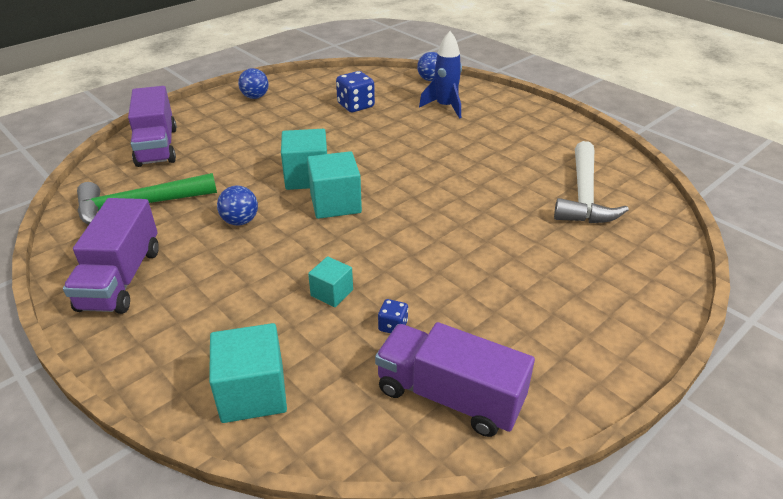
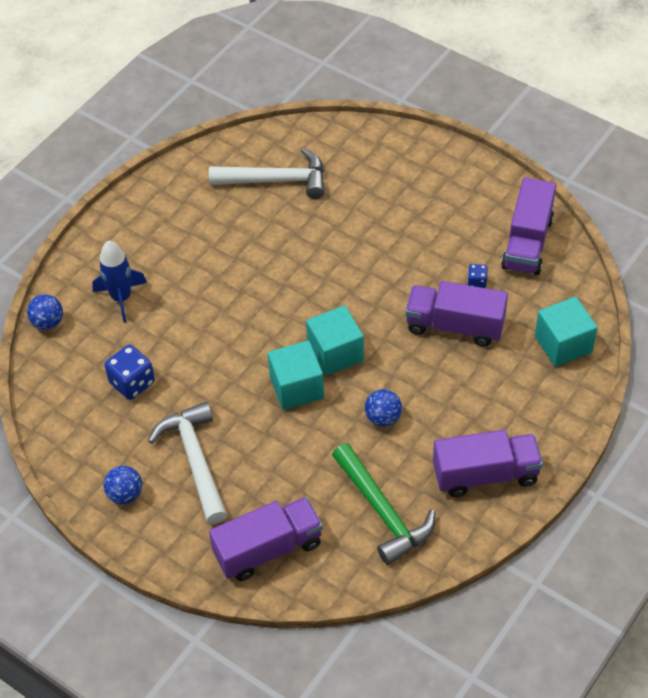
camera: 100 degrees left, 15 degrees up
turquoise cube [308,256,353,307] -> purple truck [405,281,508,346]
none -> white hammer [148,402,227,524]

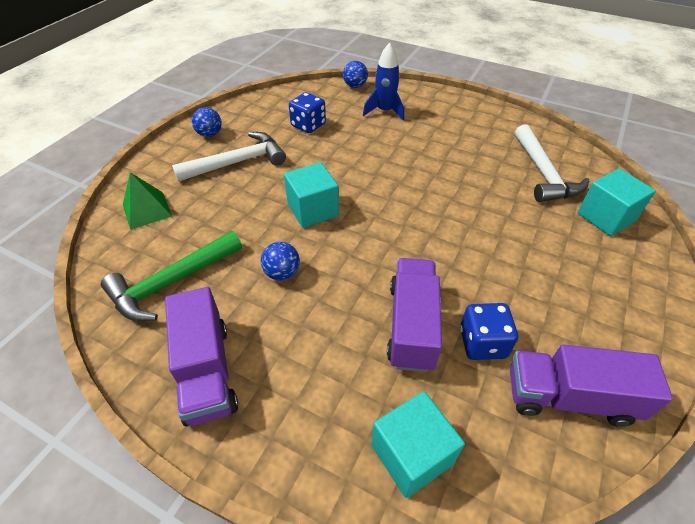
camera: 80 degrees right, 5 degrees down
purple truck [209,497,323,581] -> green pyramid [123,172,172,230]
turquoise cube [306,305,364,376] -> turquoise cube moved to [577,168,656,236]
blue dice [467,264,488,288] -> blue dice [460,303,518,360], size x1.87

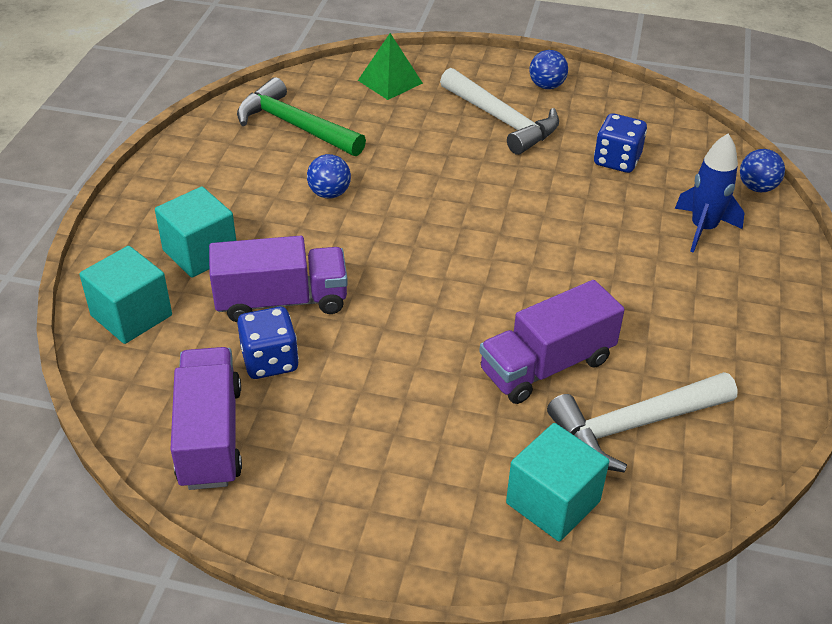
camera: 75 degrees right, 5 degrees down
purple truck [165,287,238,427] -> purple truck moved to [479,280,625,404]
turquoise cube [284,162,339,228] -> turquoise cube moved to [155,187,236,278]

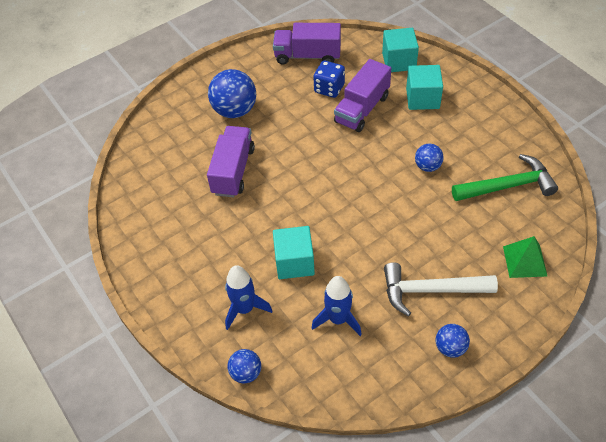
camera: 135 degrees right, 10 degrees up
purple truck [170,347,242,490] -> purple truck turned 150 degrees clockwise [273,23,341,65]
turquoise cube [506,423,609,542] -> turquoise cube moved to [273,226,315,279]
white hammer [547,372,738,473] -> none
blue dice [594,113,647,173] -> blue rocket [312,276,362,336]
none -> blue ball [208,69,256,118]

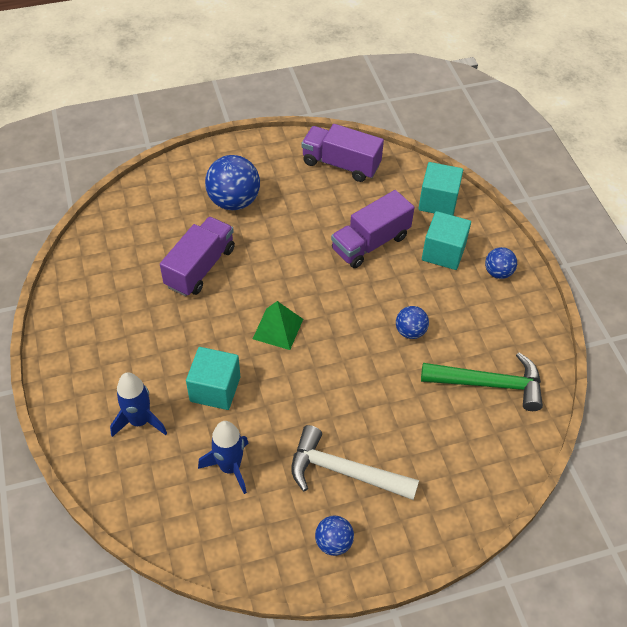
camera: 15 degrees right, 0 degrees up
blue ball [228,349,261,383] -> blue ball moved to [485,247,517,279]
blue dice [314,61,345,98] -> none
green pyramid [503,236,547,278] -> green pyramid moved to [253,301,303,350]

